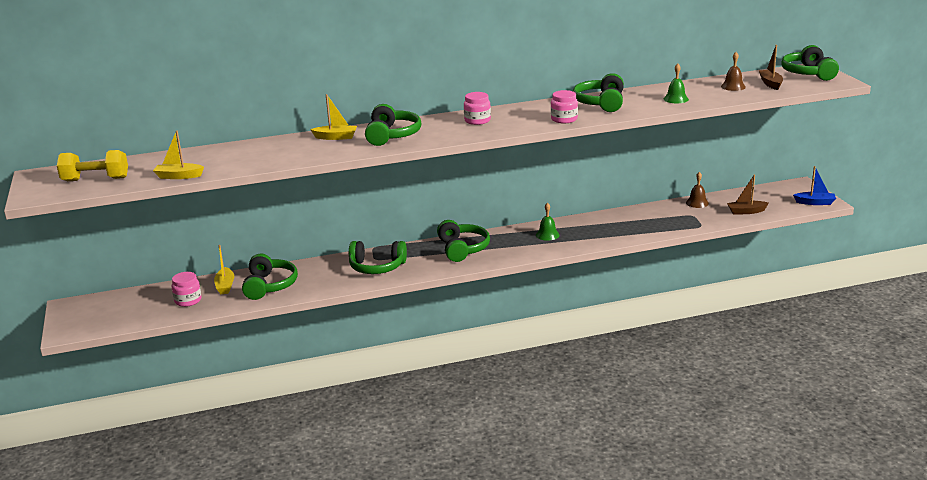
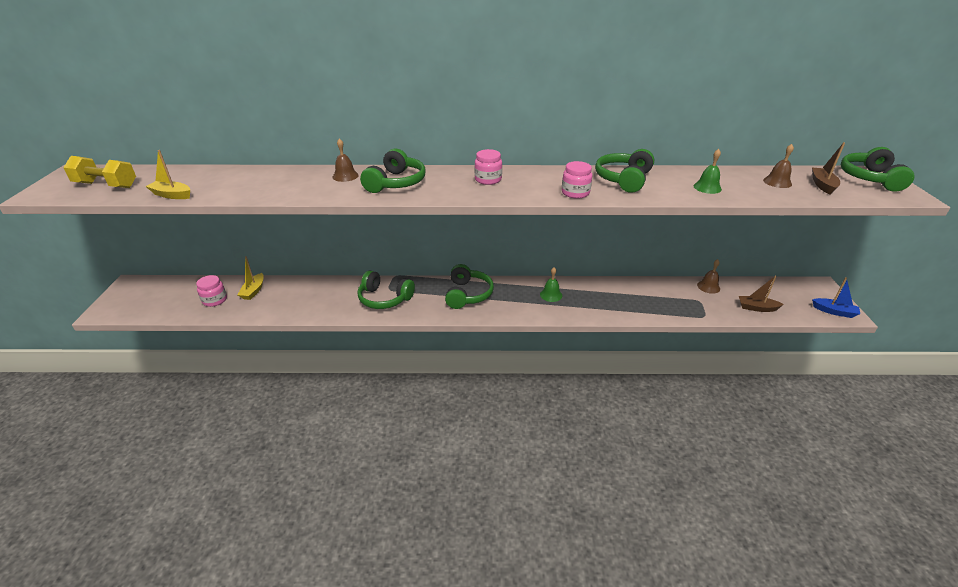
camera: 15 degrees right, 10 degrees up
green headphones [242,253,298,300] -> none
yellow boat [310,94,357,140] -> brown bell [333,138,359,182]

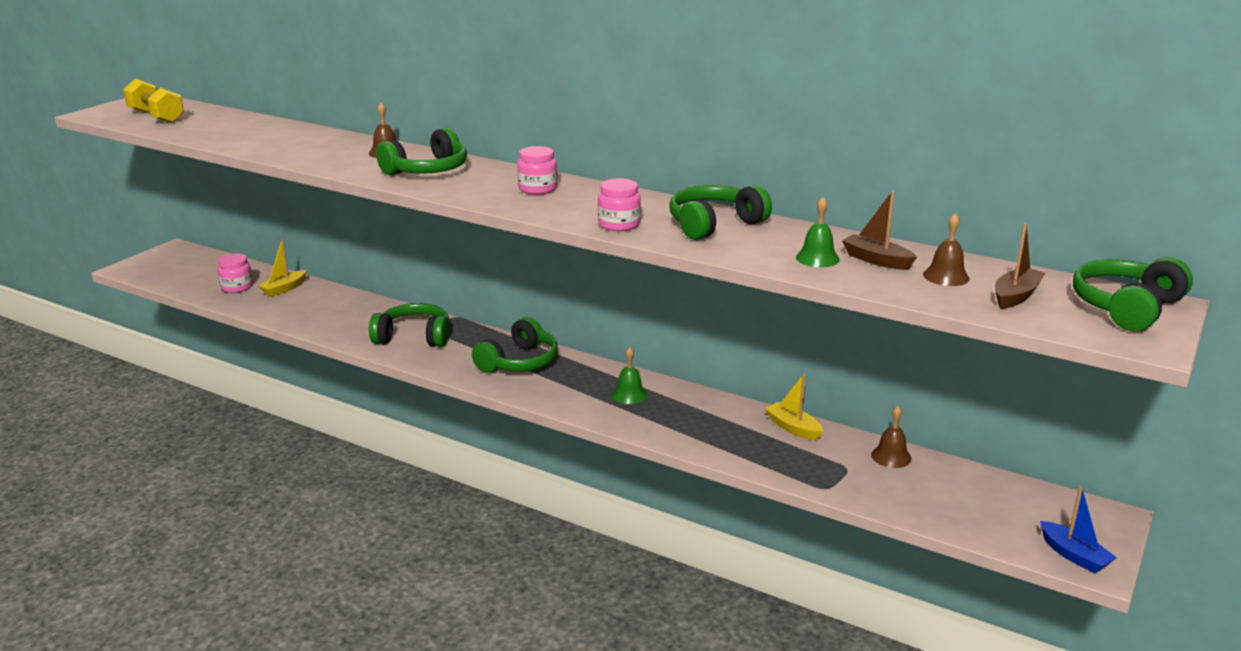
camera: 30 degrees right, 10 degrees down
yellow boat [145,150,190,199] -> yellow boat moved to [765,373,823,441]
green headphones [357,270,415,309] -> green headphones turned 135 degrees clockwise [369,303,450,347]
brown boat [739,275,784,312] -> brown boat moved to [842,191,917,270]

